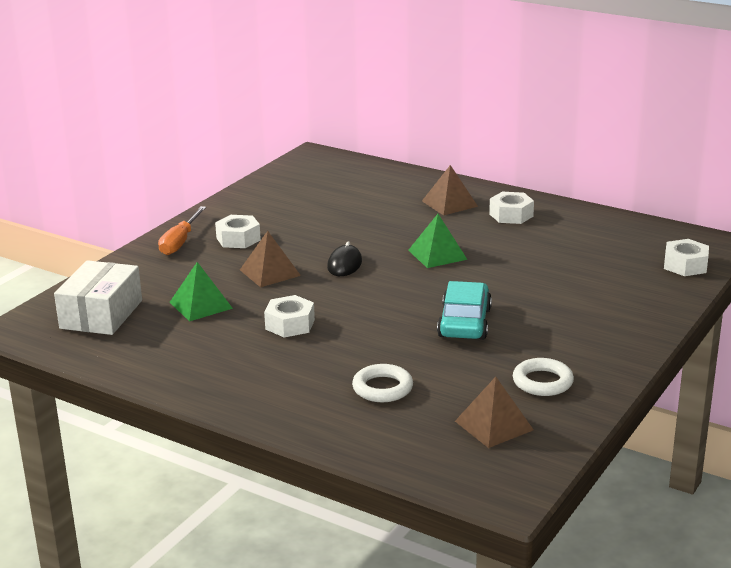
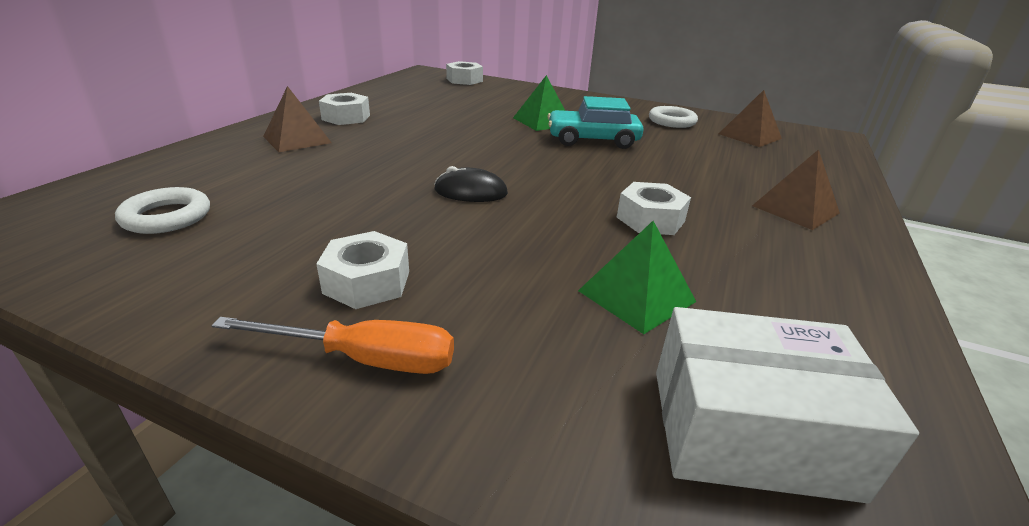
camera: 100 degrees left, 5 degrees up
brown pyramid [240,231,301,288] -> brown pyramid moved to [752,149,840,230]
white ring [352,364,413,402] -> white ring moved to [115,187,210,234]
green pyramid [408,214,468,268] -> green pyramid moved to [513,75,565,131]

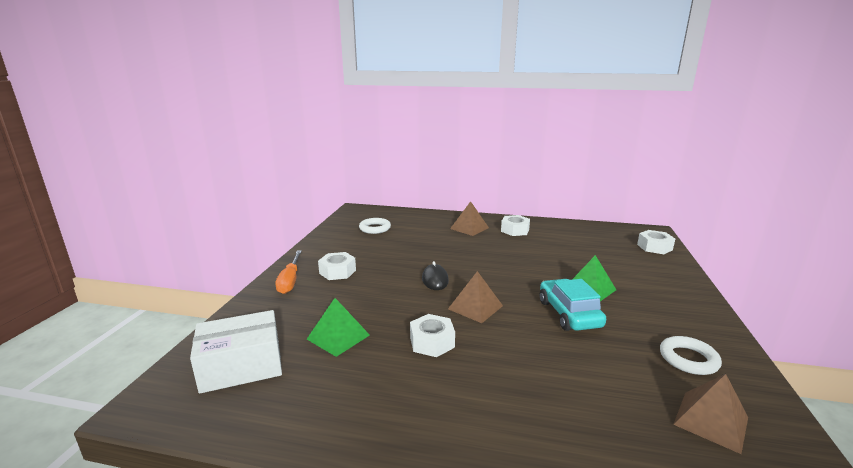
camera: 80 degrees right, 10 degrees down
white box [656,307,919,503] -> white box turned 75 degrees clockwise [190,310,282,394]
brown pyramid [752,149,840,230] -> brown pyramid moved to [448,271,503,323]

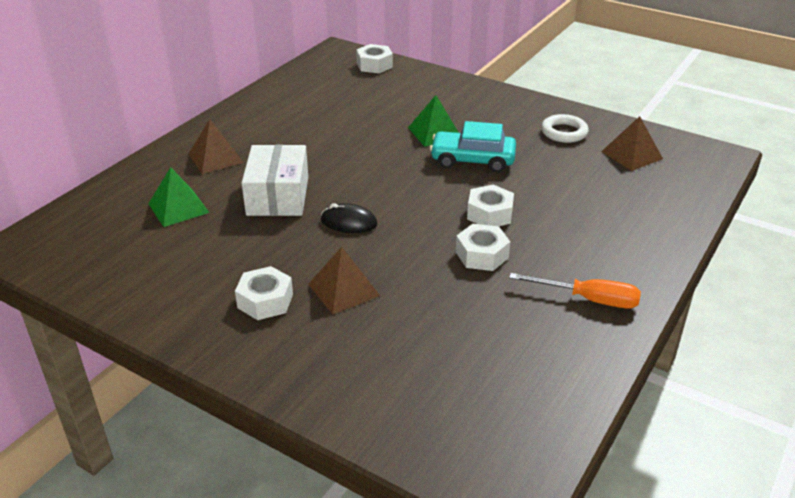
camera: 70 degrees left, 15 degrees up
white box [190,310,282,394] -> white box moved to [241,145,308,216]
orange screwdriver [275,250,302,294] -> orange screwdriver moved to [509,273,641,308]
green pyramid [307,298,370,357] -> green pyramid moved to [148,167,209,227]
white ring [359,218,391,234] -> none
brown pyramid [448,271,503,323] -> brown pyramid moved to [308,247,380,315]
white nut [501,215,530,236] -> white nut moved to [467,184,514,226]

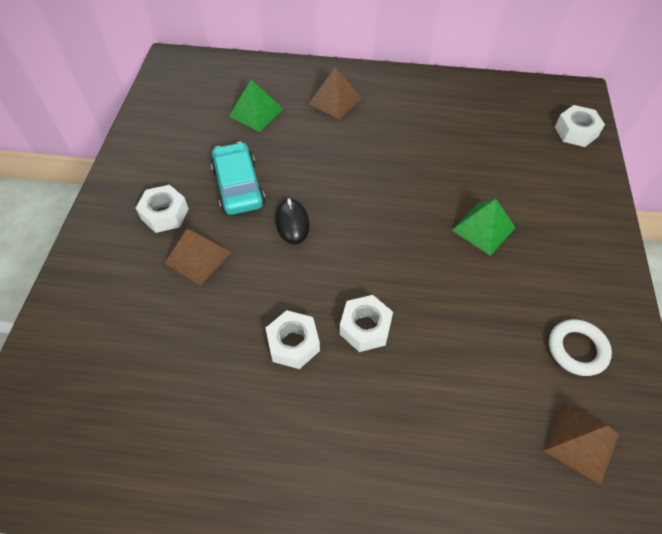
camera: 65 degrees right, 20 degrees up
white box [241,145,308,216] -> none
turquoise car [430,121,516,173] -> turquoise car moved to [211,142,265,215]
orange screwdriver [509,273,641,308] -> none

